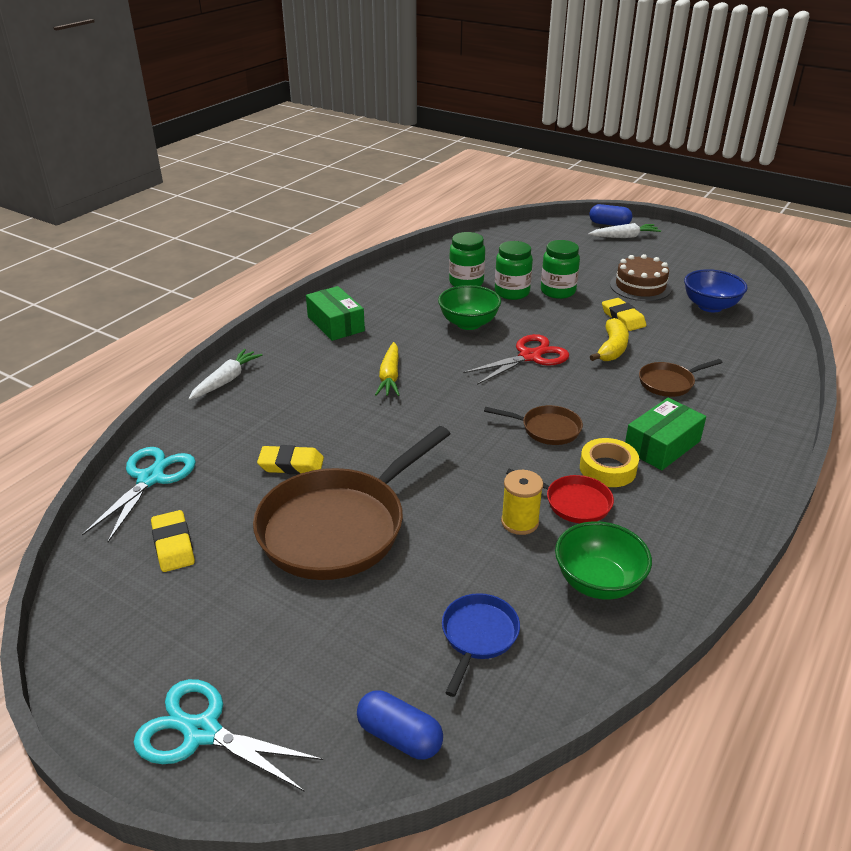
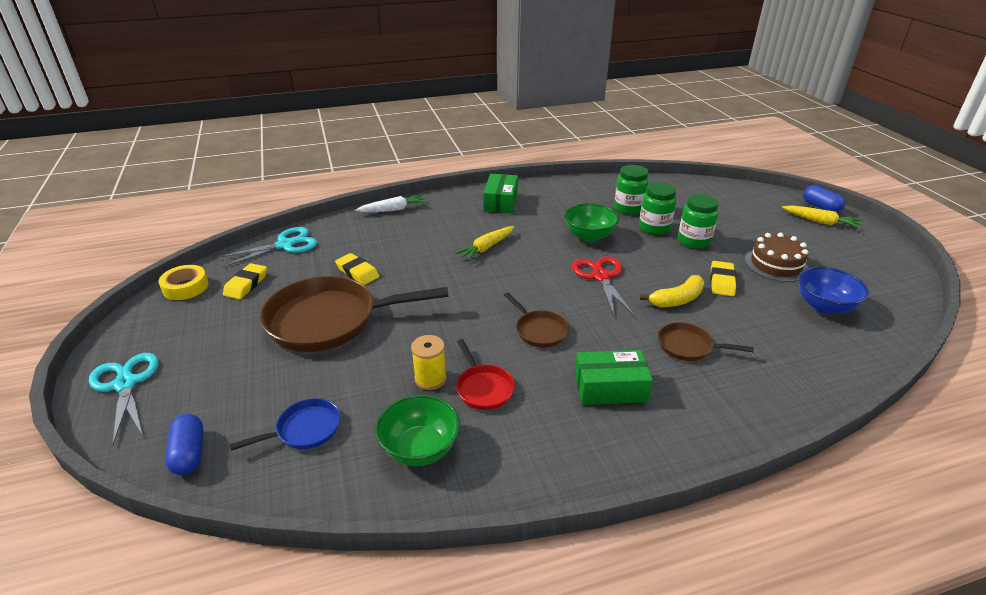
camera: 40 degrees right, 0 degrees up
red scissors [463,334,569,385] -> red scissors turned 105 degrees counterclockwise [572,256,635,316]
yellow tape [580,438,639,487] -> yellow tape moved to [158,265,209,300]
white carrot [588,223,661,238] -> yellow carrot [782,205,861,228]

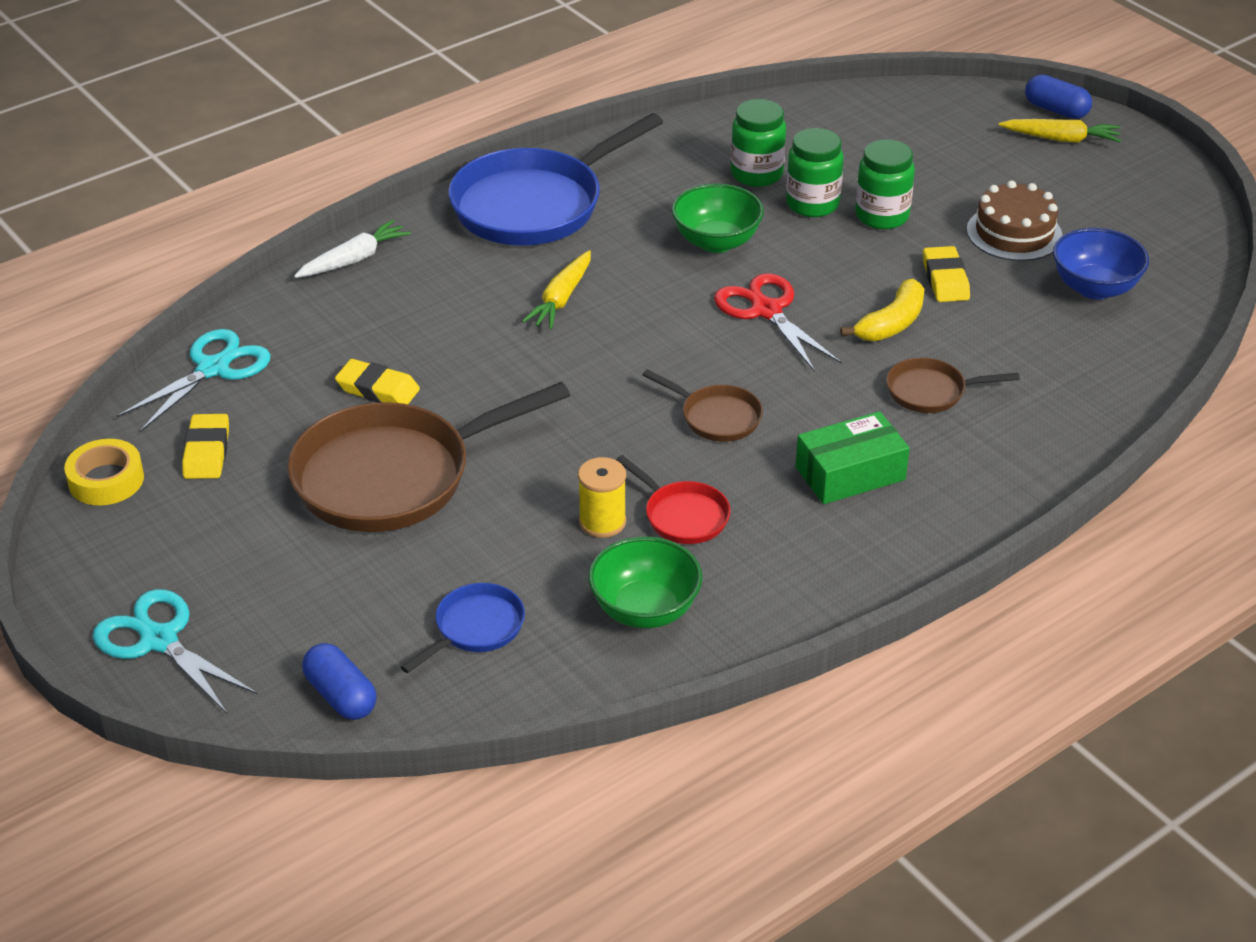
camera: 20 degrees left, 5 degrees up
green box [483,174,518,213] -> blue pan [448,113,663,246]

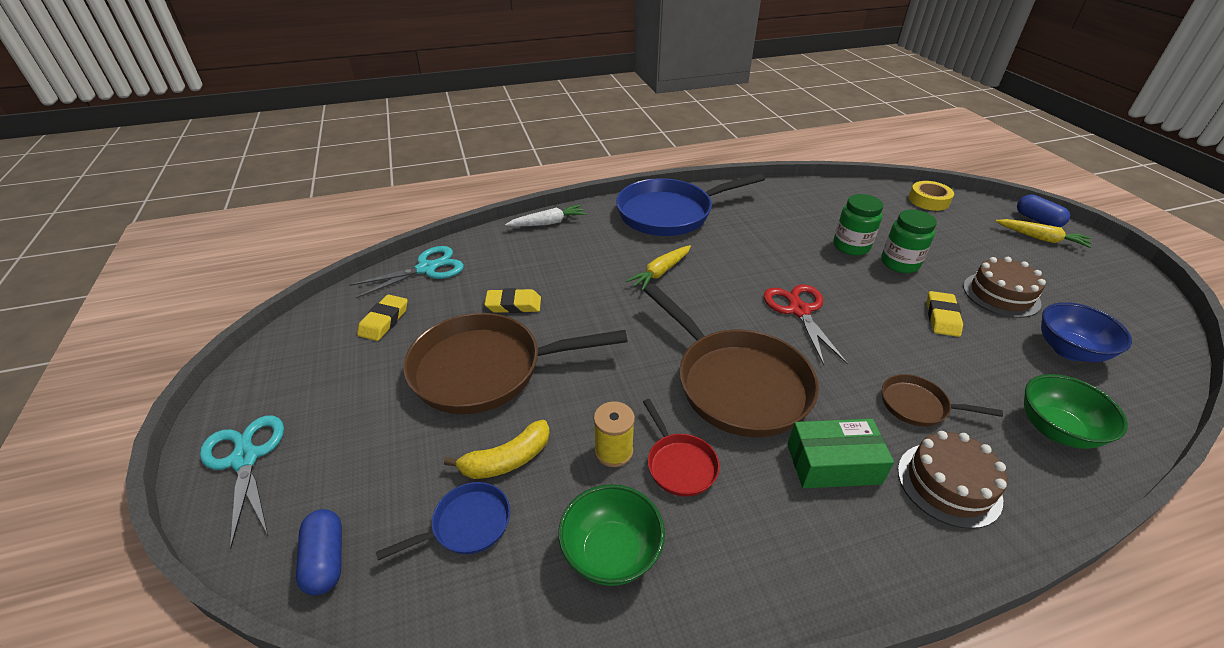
camera: 20 degrees right, 0 degrees up
yellow tape [64,439,144,505] -> yellow tape moved to [909,181,954,211]
yellow eraser [335,359,420,404] -> yellow eraser turned 45 degrees counterclockwise [485,288,541,313]
brown pan [642,369,763,442] -> brown pan [644,284,819,437], size x2.14
green bowl [672,183,764,253] -> green bowl moved to [1024,374,1128,449]
green jar [731,99,786,187] -> none
yellow banana [840,279,925,341] -> yellow banana moved to [444,420,550,479]
none -> brown cake [898,431,1007,529]

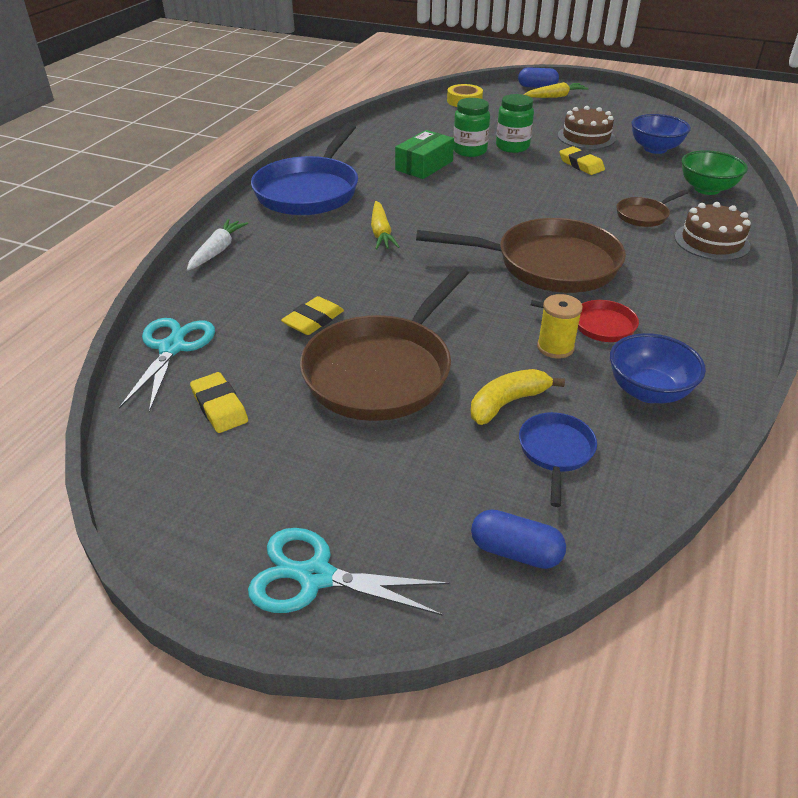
camera: 50 degrees left, 0 degrees up
yellow banana [444,420,550,479] -> yellow banana turned 135 degrees counterclockwise [471,369,565,425]
green bowl [558,484,665,586] -> blue bowl [610,333,706,403]
red scissors [764,284,847,365] -> none
green box [788,418,894,488] -> green box moved to [395,130,454,179]

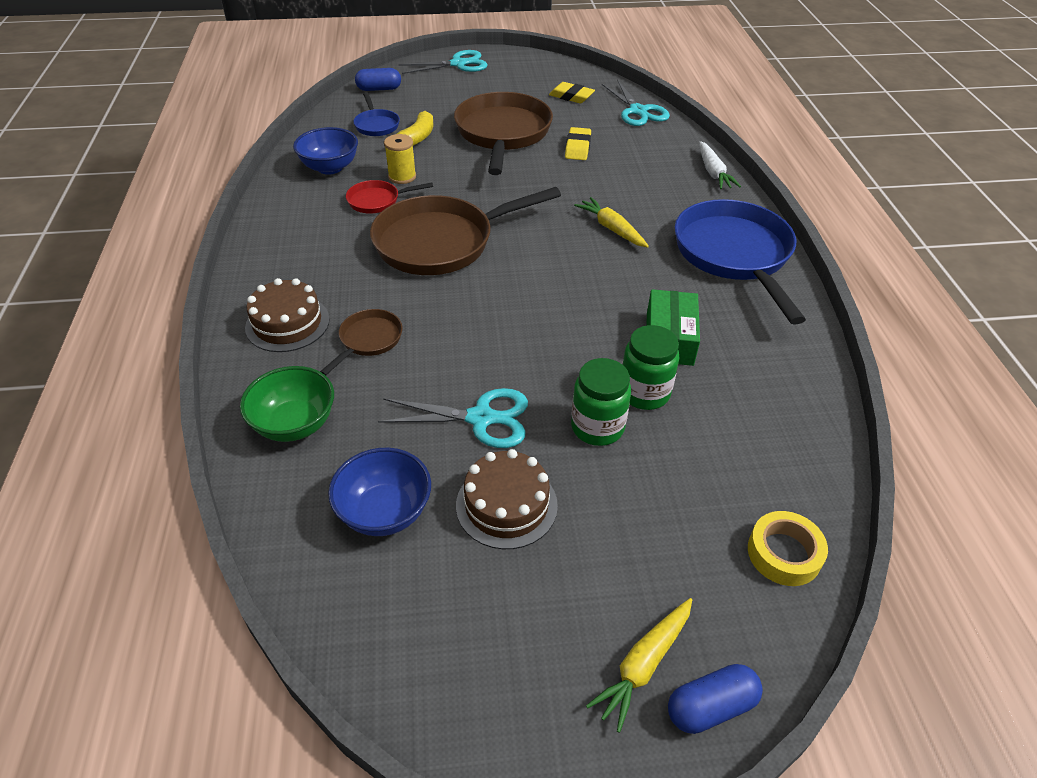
camera: 150 degrees right, 5 degrees up
yellow eraser [559,146,605,175] -> turquoise scissors [378,388,528,448]

